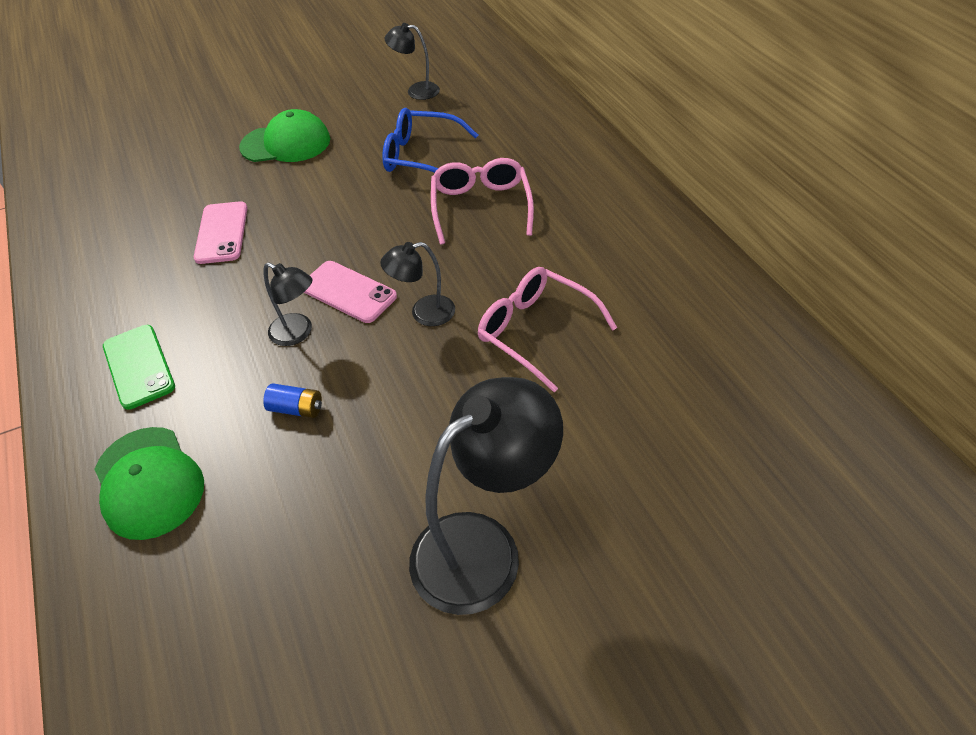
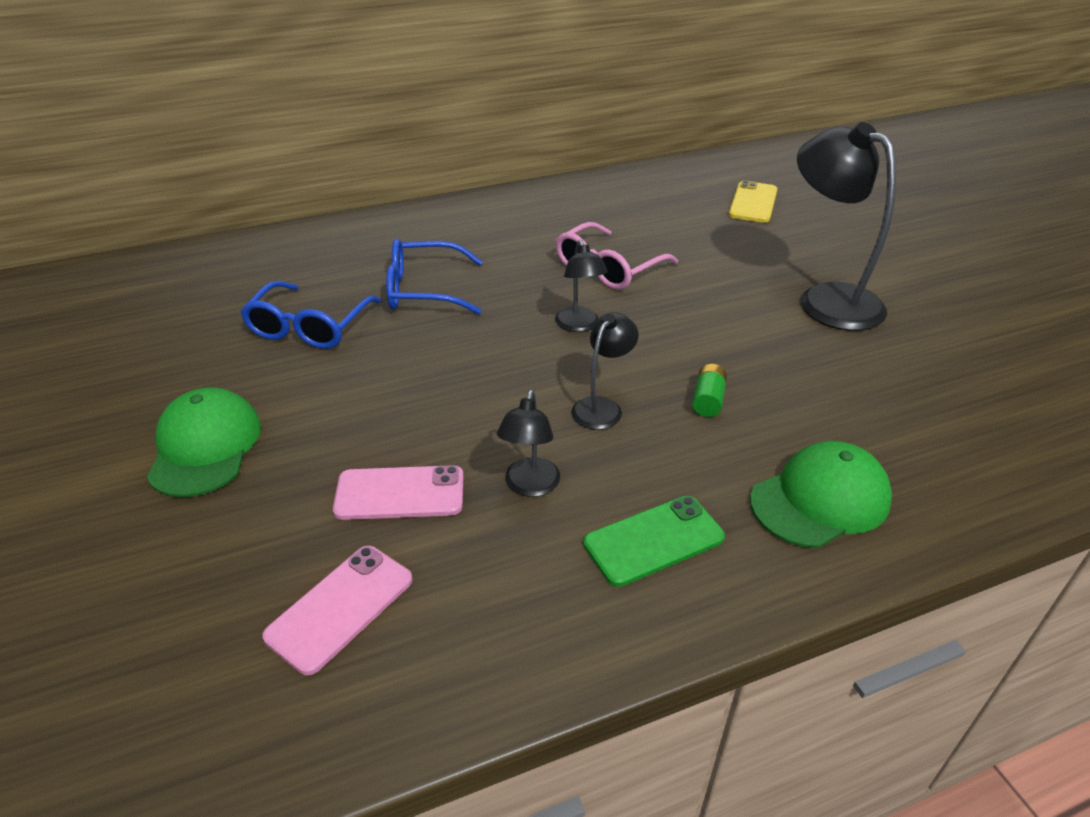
camera: 90 degrees left, 10 degrees down
blue battery [263,383,322,418] -> green battery [692,364,727,417]
pink phone [304,261,397,323] -> pink phone moved to [262,546,413,675]
black lamp [384,23,440,100] -> black lamp moved to [497,390,560,497]
pink glasses [431,158,534,244] -> blue glasses [386,238,483,315]
none -> yellow phone [729,180,777,223]

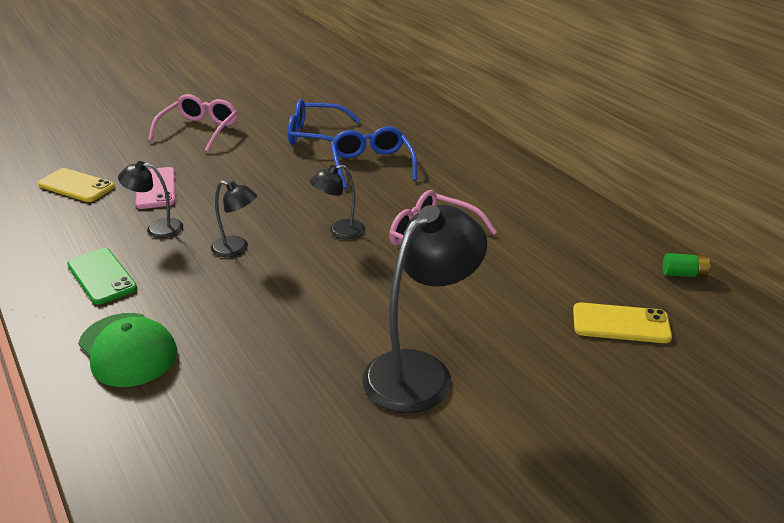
camera: 80 degrees right, 5 degrees down
green cap [146,387,261,497] -> pink glasses [148,94,238,152]
pink phone [262,546,413,675] -> yellow phone [38,168,115,202]
green battery [692,364,727,417] -> green battery moved to [663,253,711,278]

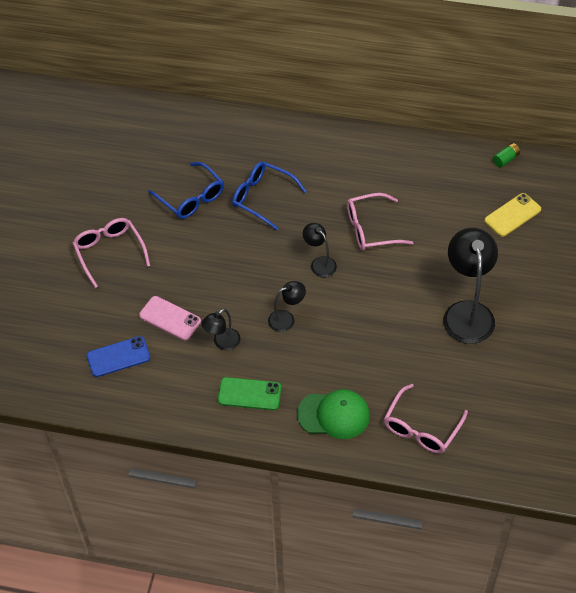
camera: 45 degrees left, 20 degrees up
yellow phone [38,168,115,202] -> blue phone [86,336,150,377]
blue glasses [288,99,361,145] -> blue glasses turned 90 degrees counterclockwise [148,162,224,219]
black lamp [310,165,365,239] -> black lamp turned 120 degrees clockwise [303,223,337,277]
none -> pink glasses [384,384,468,453]

